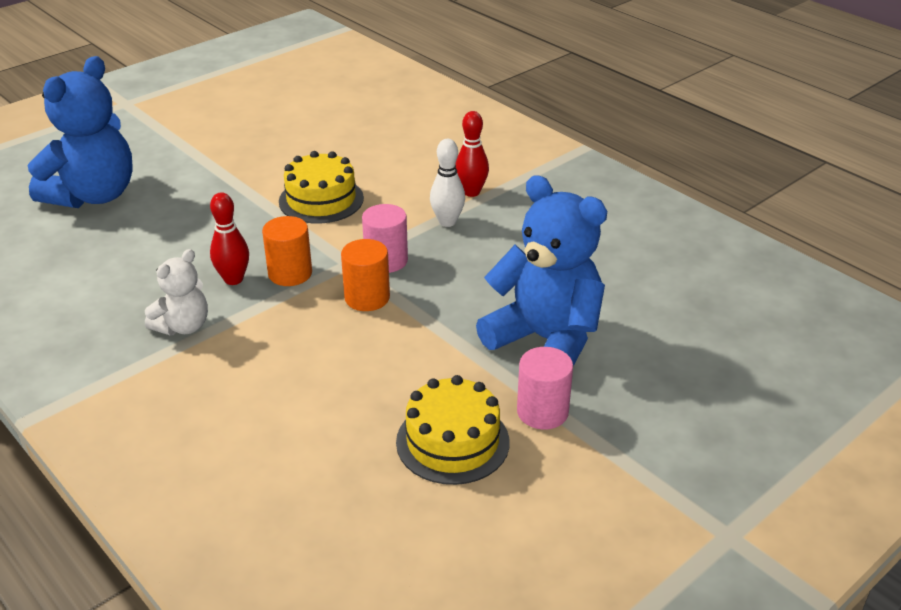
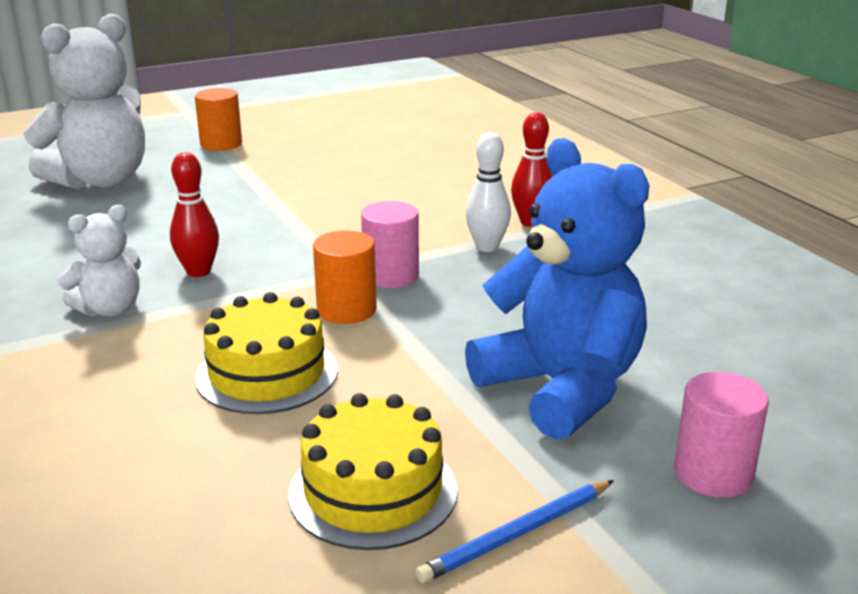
camera: 15 degrees right, 10 degrees down
blue teddy bear [28,56,132,208] -> white teddy bear [24,14,145,189]
orange cylinder [262,216,312,286] -> orange cylinder moved to [195,88,242,151]
yellow cake [279,151,364,224] -> yellow cake moved to [195,292,338,414]
pink cylinder [517,347,573,430] -> pink cylinder moved to [674,372,769,498]
none -> blue pencil [415,480,614,583]

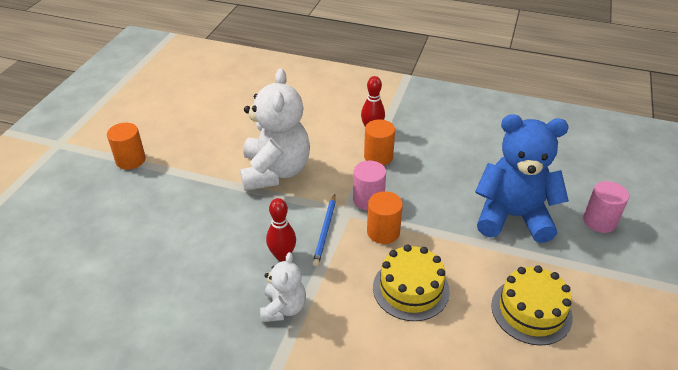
camera: 45 degrees left, 15 degrees up
white teddy bear [24,14,145,189] -> white teddy bear moved to [240,68,310,191]
blue pencil [415,480,614,583] -> blue pencil moved to [313,194,336,266]
white bowling pin [465,132,511,252] -> orange cylinder [364,119,395,166]

